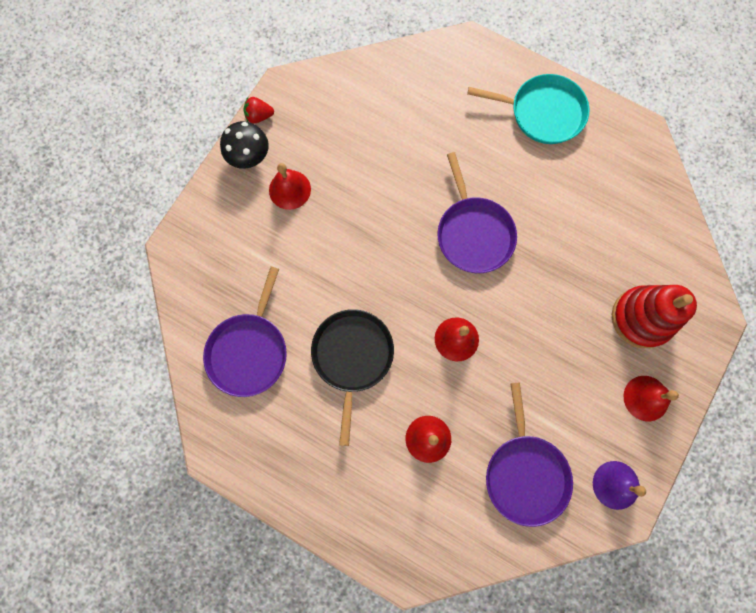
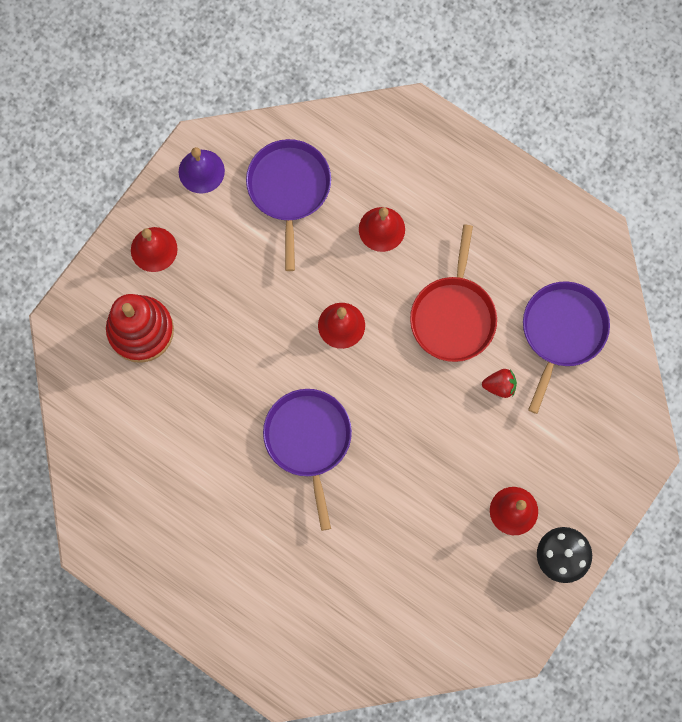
camera: 175 degrees left, 0 degrees up
red strawberry [244,97,274,124] -> red strawberry moved to [482,369,517,398]
black pan [311,309,394,446] -> red pan [410,224,497,362]
turquoise pan [467,74,590,144] -> none

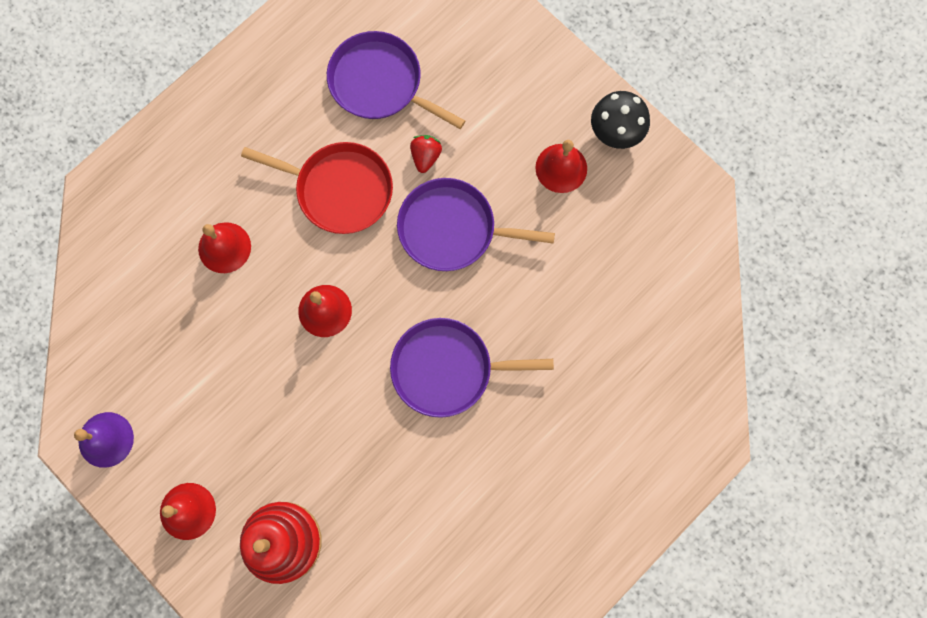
camera: 80 degrees left, 0 degrees up
purple pan [246,139,331,271] -> purple pan moved to [397,178,555,271]

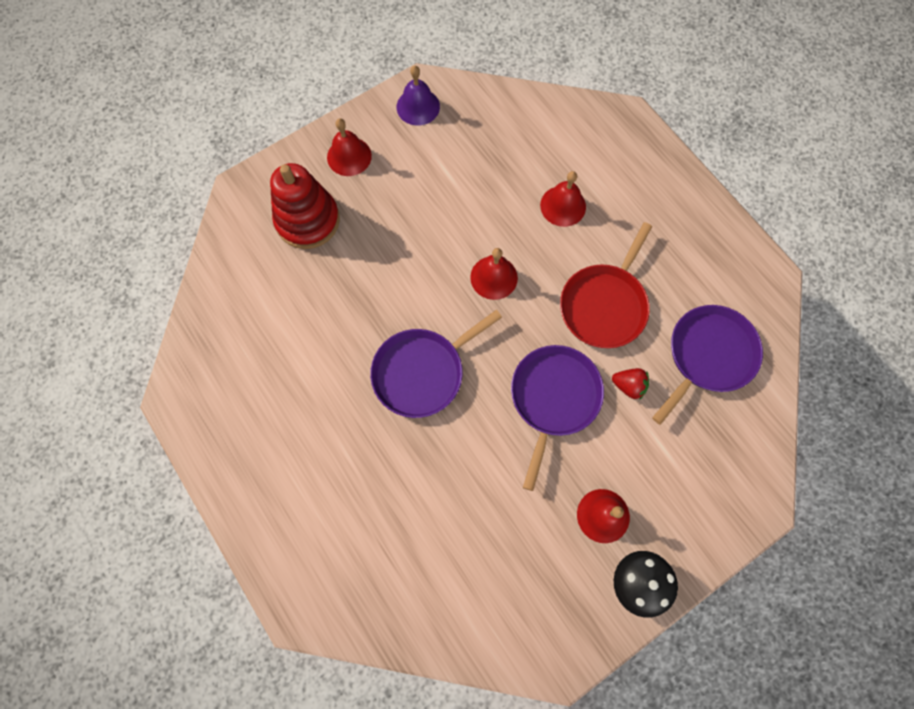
camera: 100 degrees right, 5 degrees down
purple pan [390,318,554,418] -> purple pan turned 135 degrees counterclockwise [370,310,502,418]

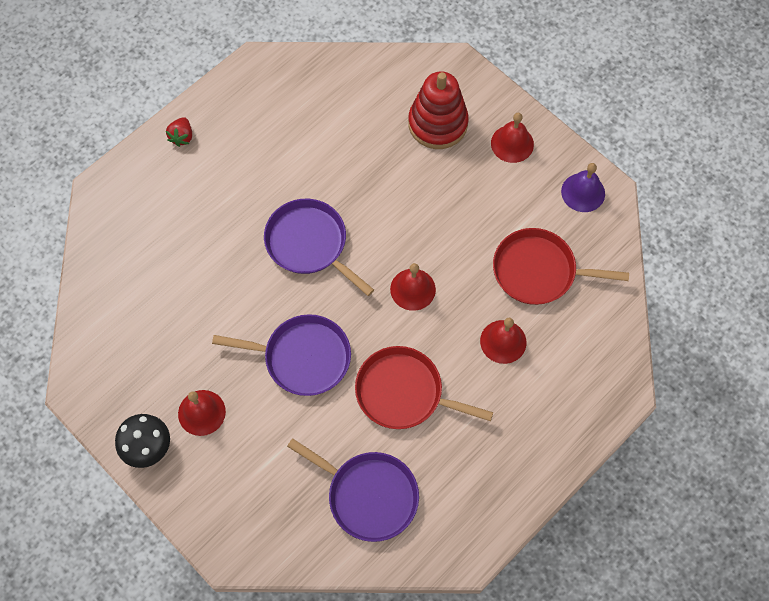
camera: 80 degrees right, 5 degrees down
red strawberry [612,368,649,400] -> red strawberry moved to [166,117,192,147]
none -> red pan [493,228,629,305]

